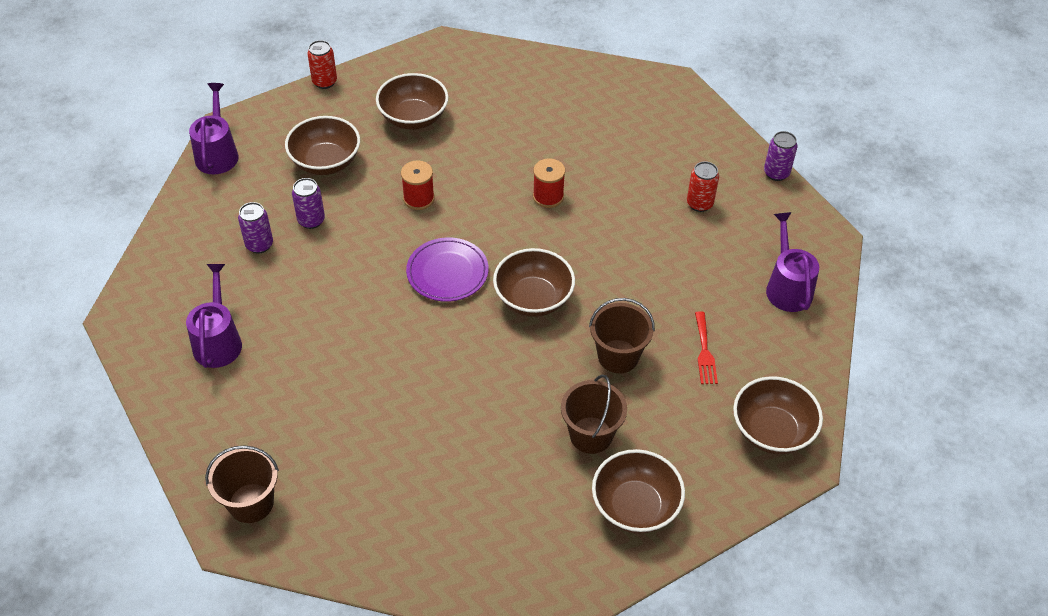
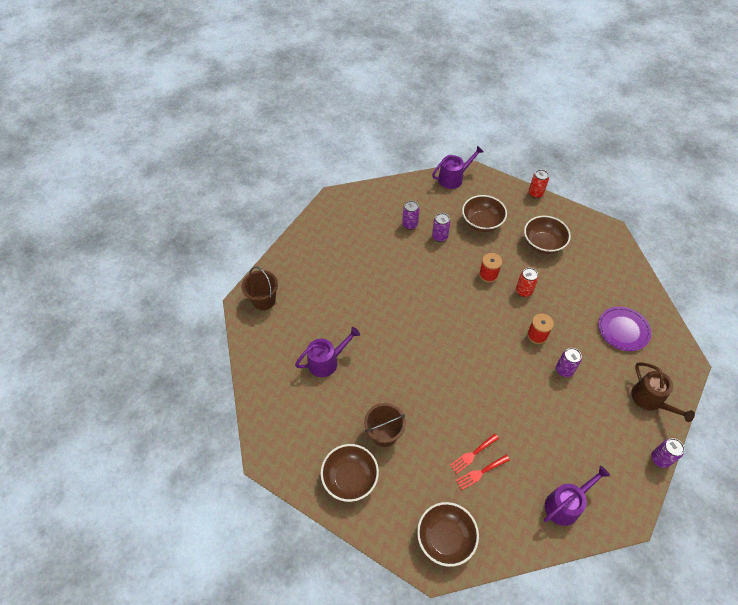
camera: 65 degrees right, 5 degrees up
purple watering can [186,264,242,368] -> purple watering can moved to [295,327,360,377]
purple plate [406,237,489,302] -> purple plate moved to [598,307,651,351]
brown bowl [493,248,575,317] -> none
brown bucket [589,298,655,373] -> none
red can [687,161,719,212] -> red can moved to [516,268,538,297]
none -> red fork [449,433,499,474]
none -> purple can [556,348,582,377]
none -> brown watering can [631,362,695,422]

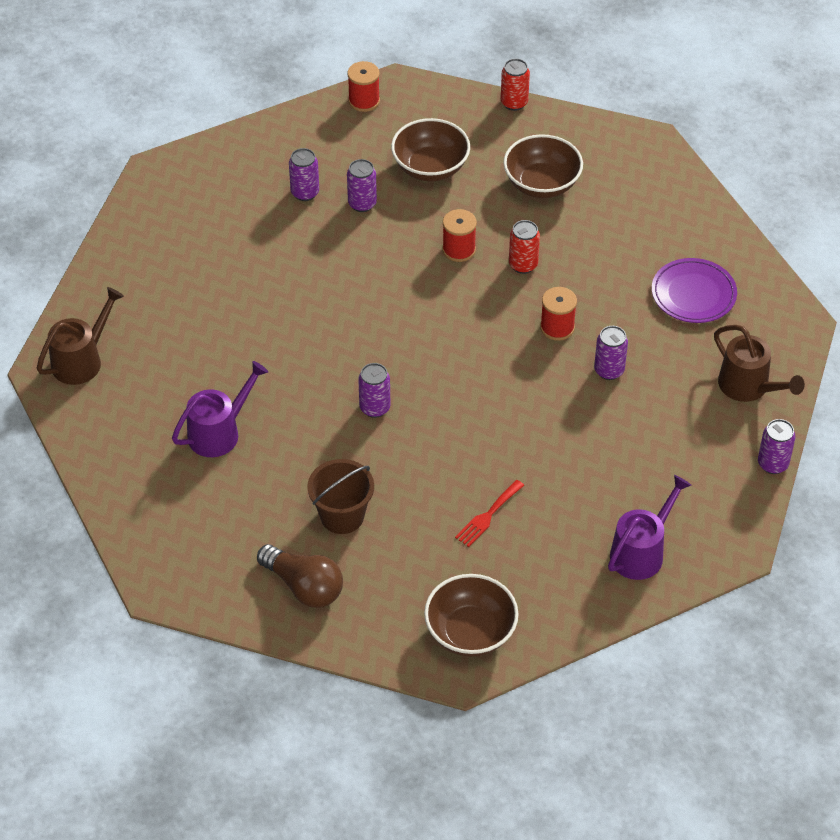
camera: 15 degrees left, 5 degrees down
brown bucket [242,267,278,310] -> brown watering can [37,287,124,385]
brown bowl [321,444,379,502] -> brown light bulb [257,544,343,608]
purple watering can [432,145,484,189] -> red spool [347,61,380,112]
red fork [455,455,510,490] -> none
none -> purple can [358,363,390,418]

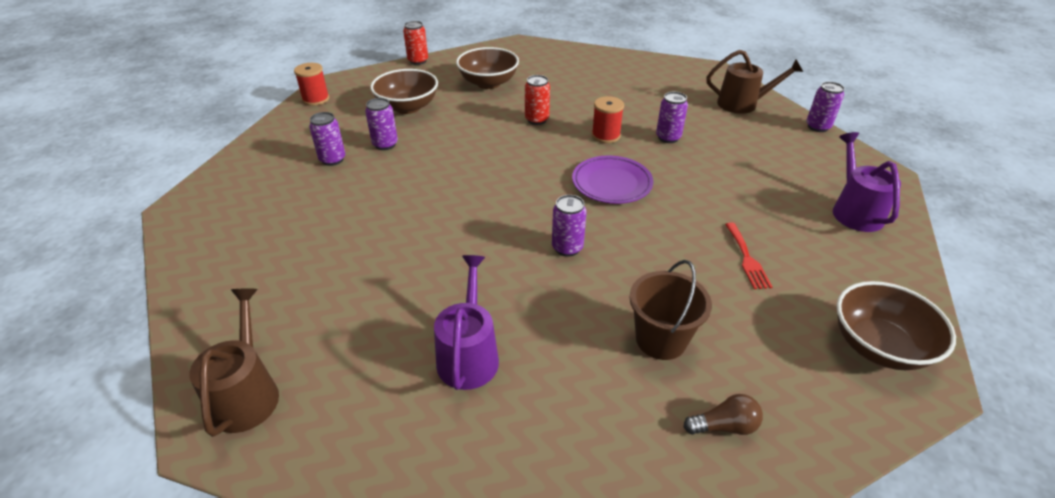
camera: 45 degrees left, 10 degrees down
brown light bulb [257,544,343,608] -> brown light bulb [684,394,763,435], size x0.59
red spool [442,209,477,262] -> none
purple plate [652,258,737,323] -> purple plate moved to [572,156,653,204]

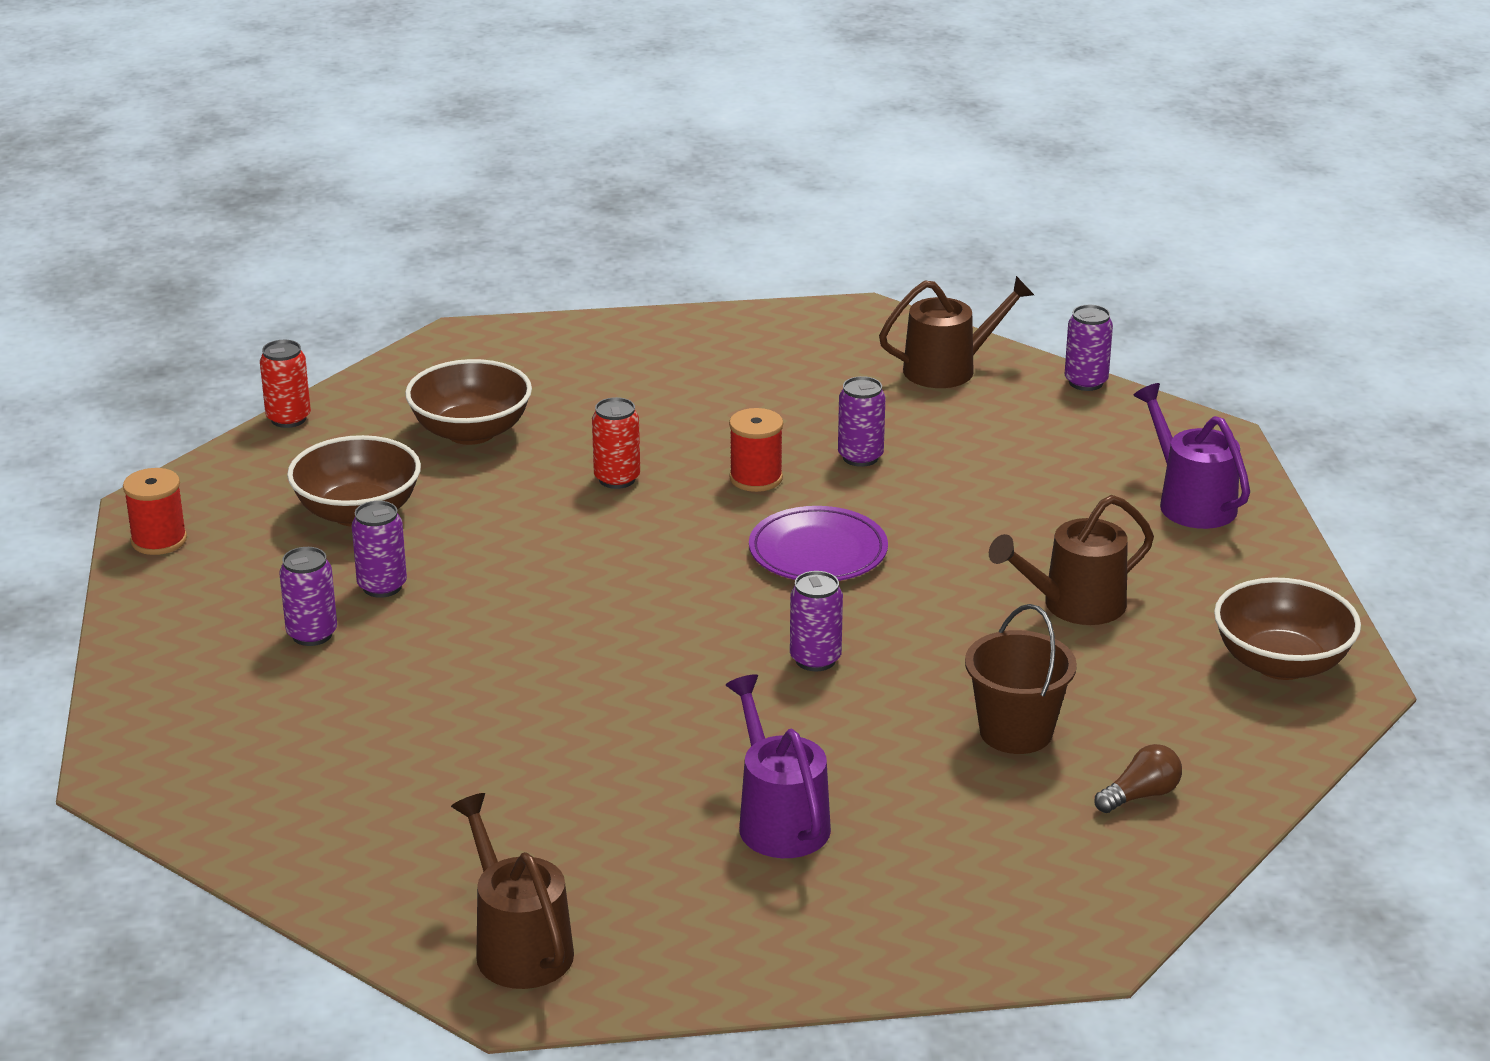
camera: 25 degrees left, 10 degrees down
red fork [725,222,773,289] -> brown watering can [989,495,1154,625]

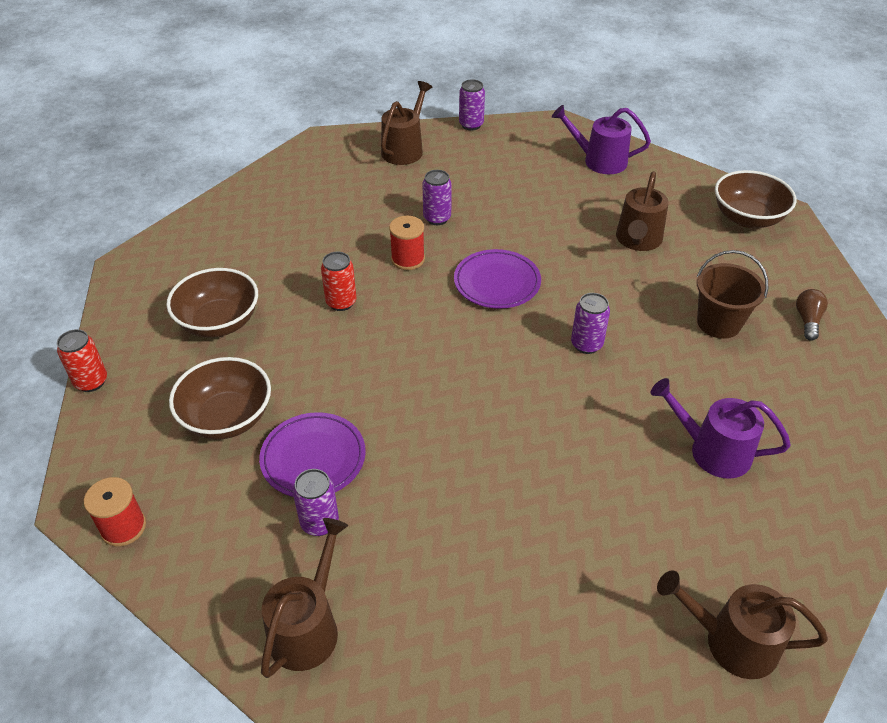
camera: 45 degrees left, 15 degrees up
purple can [352,501,407,598] -> purple plate [259,412,366,497]
none -> brown watering can [261,518,348,678]

